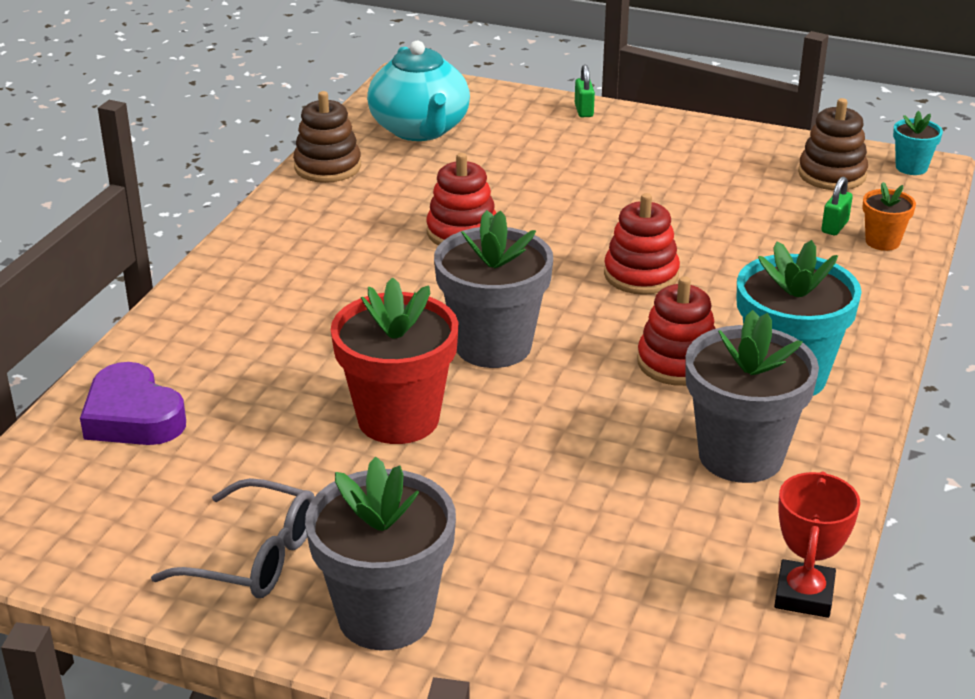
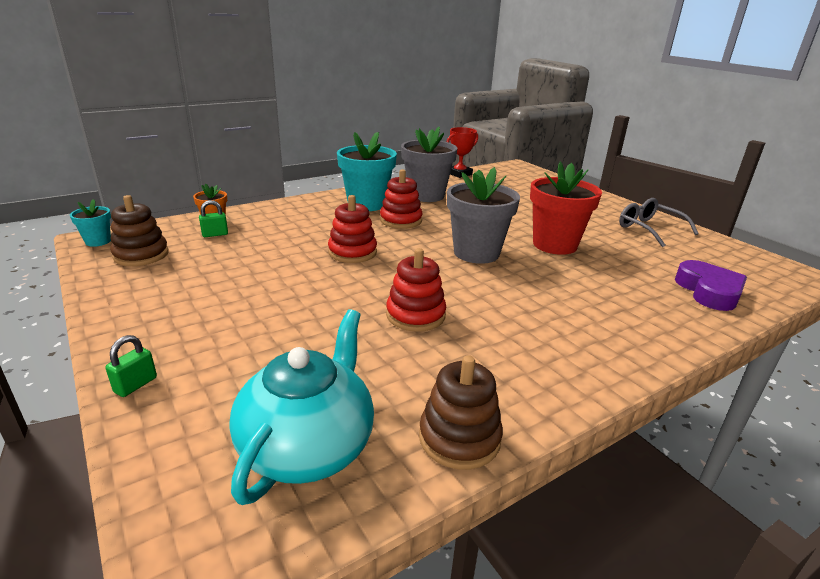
camera: 145 degrees left, 5 degrees down
grey flower pot [305,457,456,650] -> none

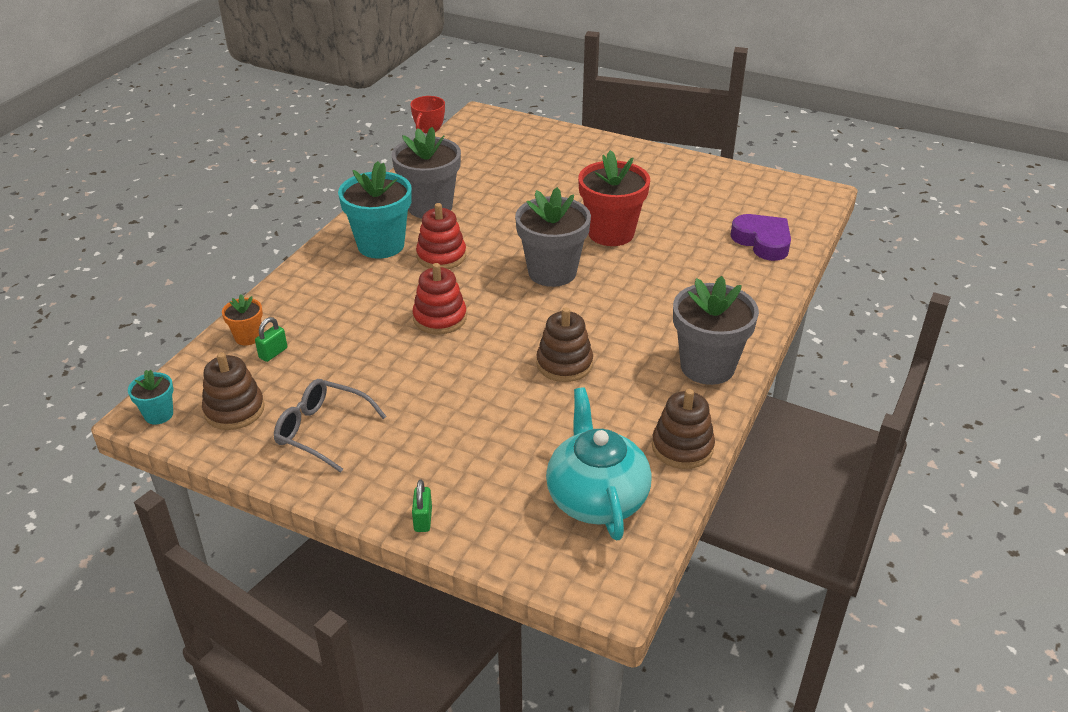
camera: 30 degrees left, 10 degrees up
red stacking toy [386,248,446,332] -> brown stacking toy [536,307,593,382]
grey glasses [619,198,699,247] -> grey glasses moved to [274,379,387,472]
none -> grey flower pot [673,276,759,385]

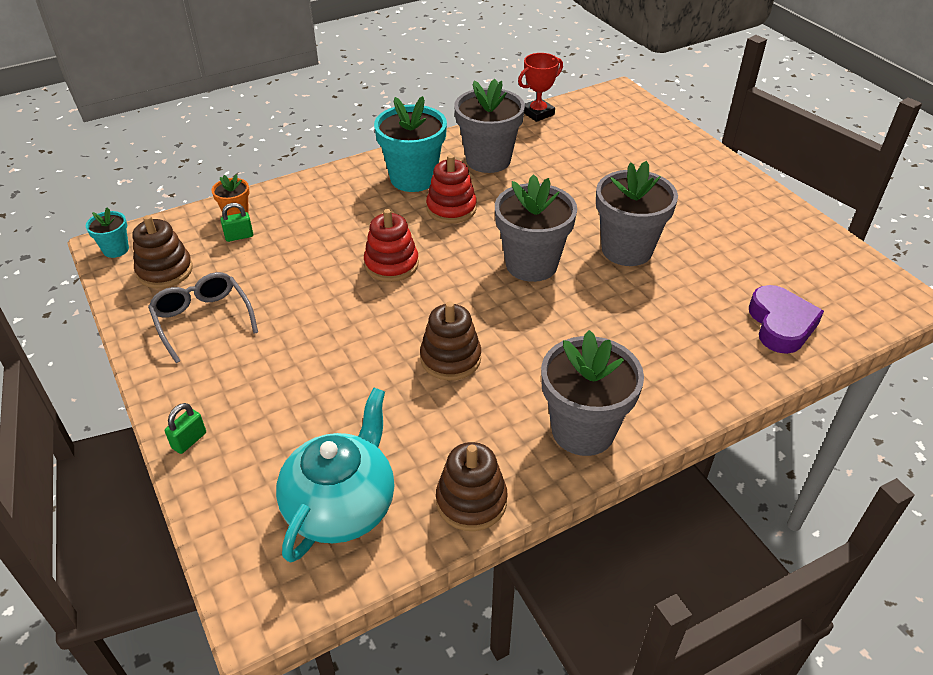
camera: 35 degrees right, 5 degrees up
red flower pot [578,150,650,246] -> grey flower pot [596,161,678,266]

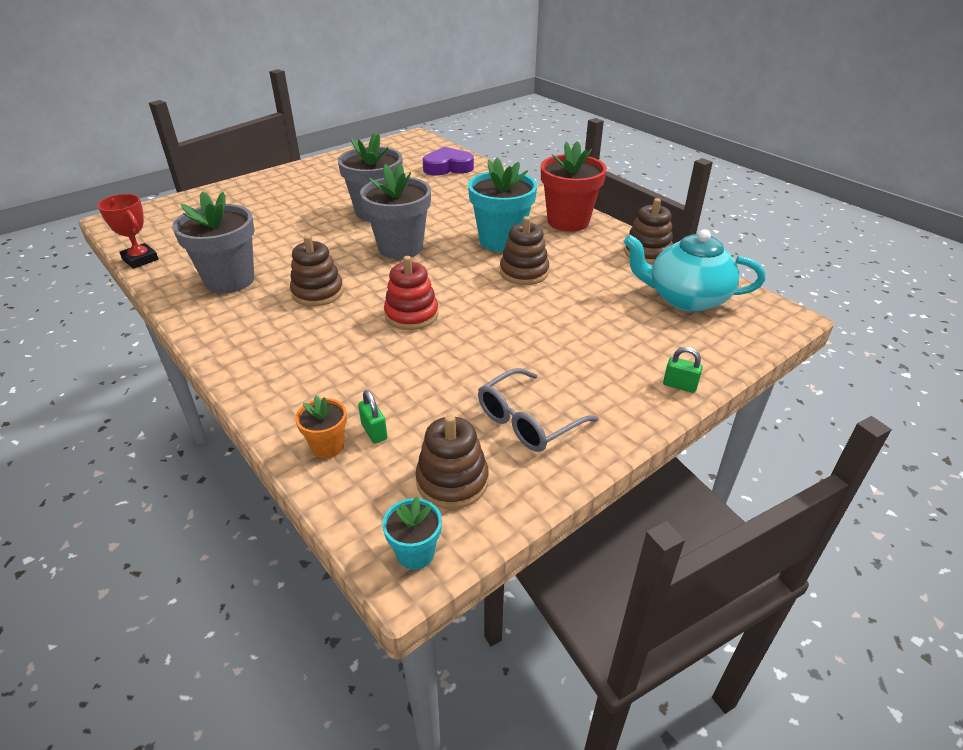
camera: 100 degrees left, 5 degrees down
turquoise flower pot [374,96,447,192] -> turquoise flower pot moved to [468,157,537,252]
red stacking toy [426,155,477,223] -> brown stacking toy [290,235,344,306]
grey flower pot [541,330,644,456] -> red flower pot [541,141,607,232]

